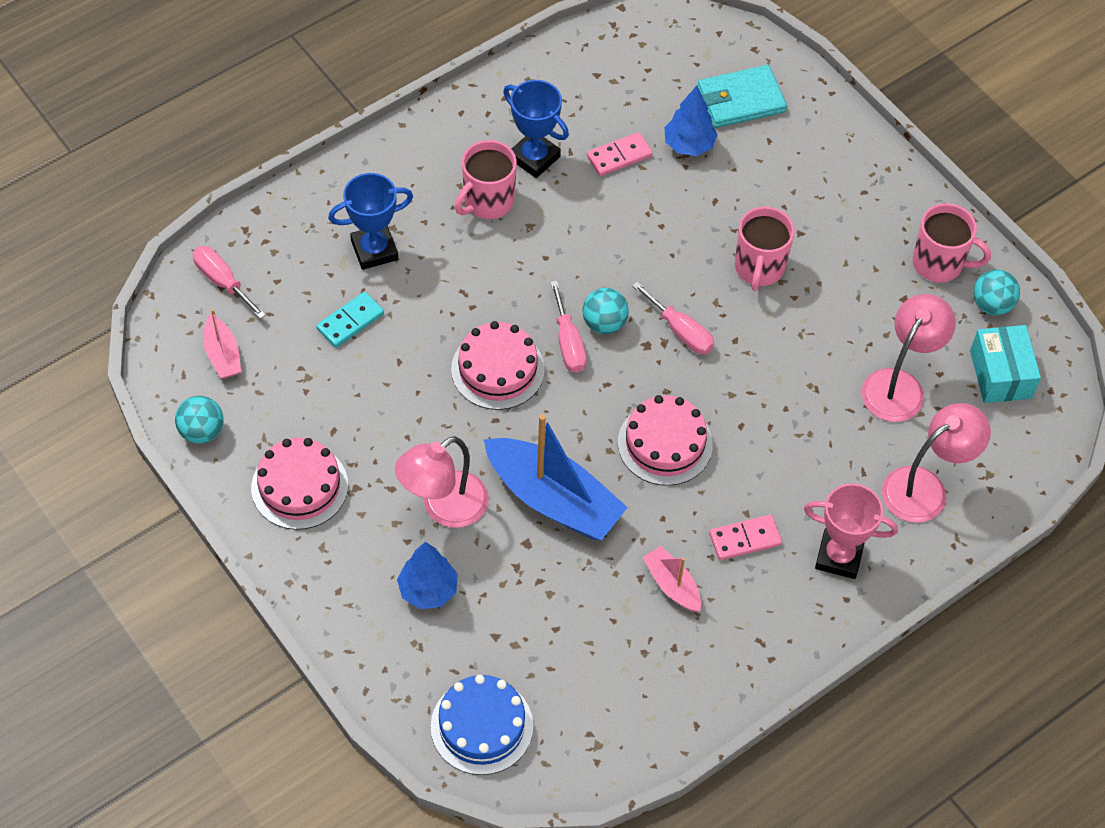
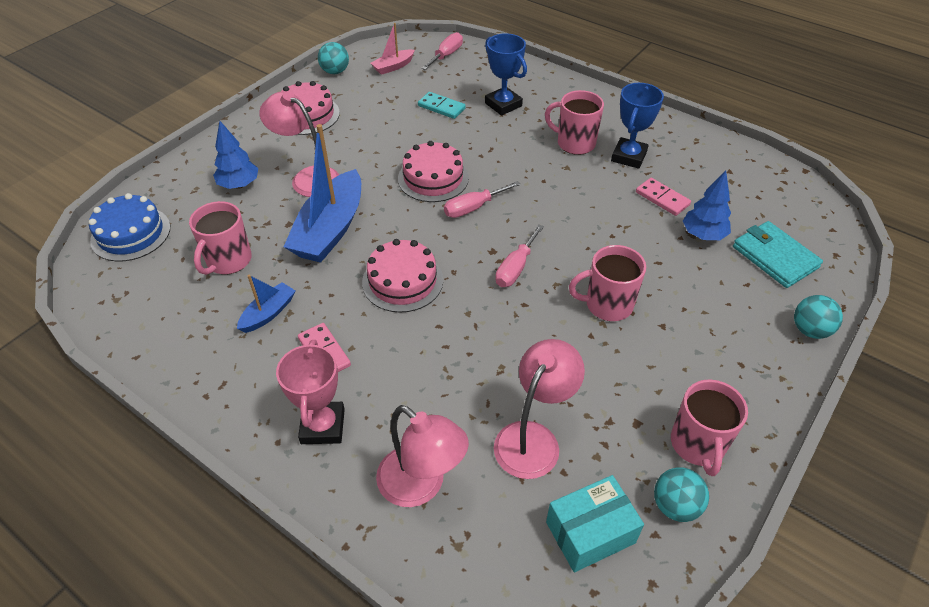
camera: 75 degrees right, 10 degrees down
turquoise ball [582,288,629,334] -> turquoise ball moved to [794,295,843,339]
pink boat [643,546,701,612] -> blue boat [237,275,295,333]
pink lamp [861,294,956,422] -> pink lamp turned 75 degrees counterclockwise [494,339,585,479]
none -> pink mug [189,201,252,275]

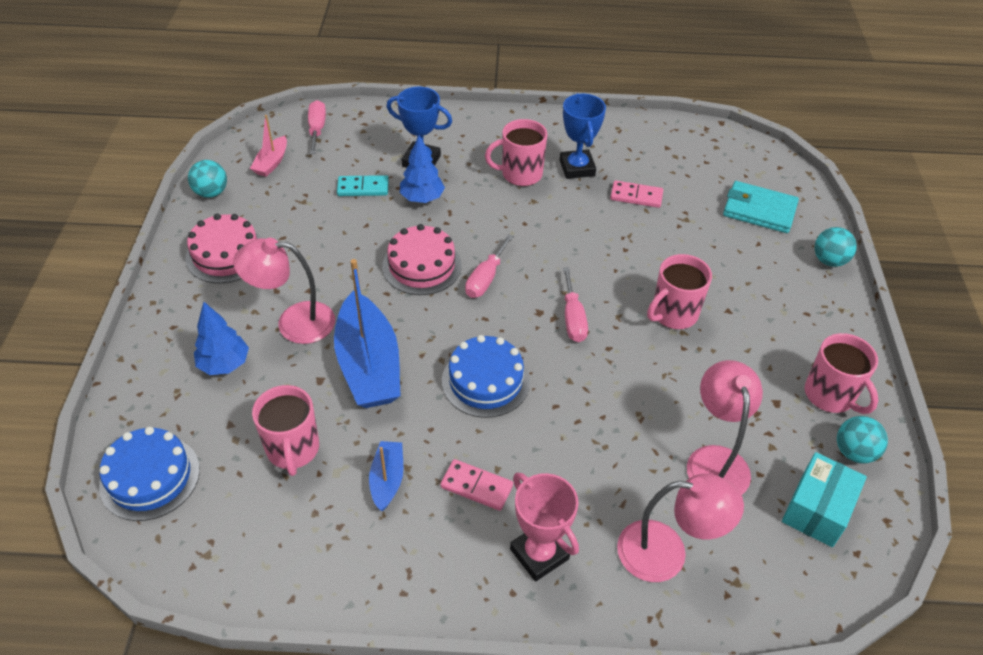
camera: 35 degrees left, 0 degrees up
pink cake [362,239,443,313] -> blue cake [442,335,530,418]
blue tree [683,171,731,240] -> blue tree moved to [400,135,445,203]

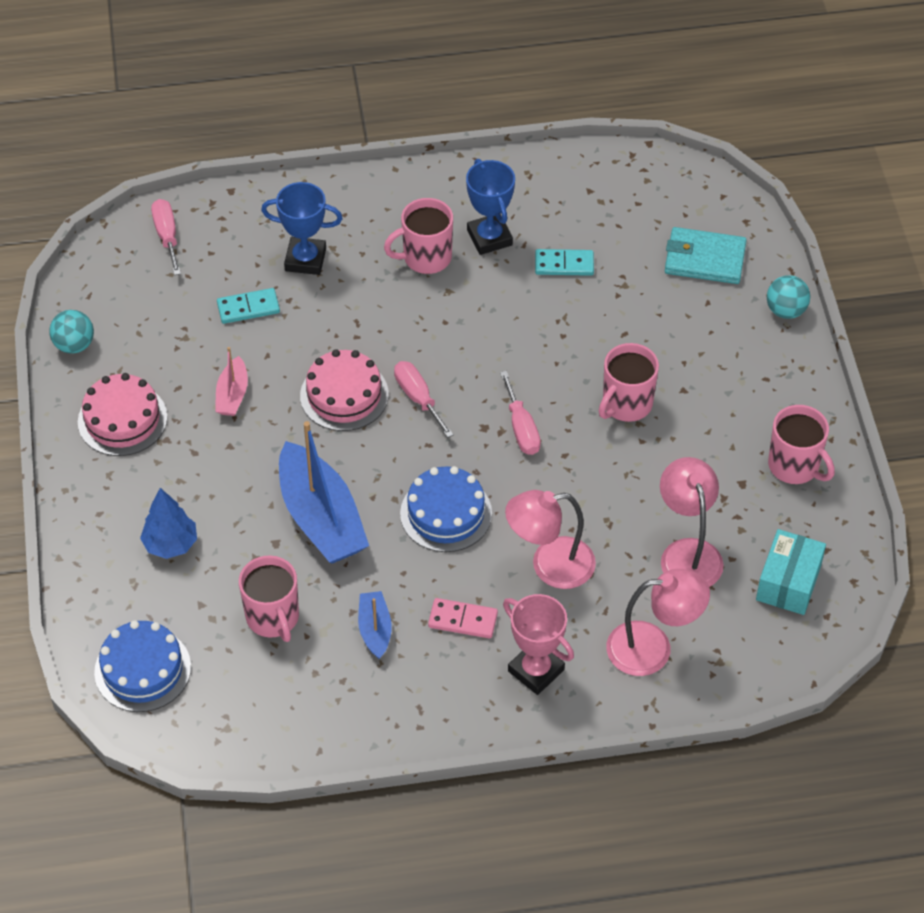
camera: 10 degrees left, 5 degrees up
pink lamp [233,238,335,344] -> pink lamp moved to [505,490,596,589]
pink boat [250,115,287,177] -> pink boat moved to [215,347,248,416]
blue tree [400,135,445,203] -> none
pink screwdriver [465,234,514,298] -> pink screwdriver turned 135 degrees clockwise [394,361,454,438]
pink domino [610,180,663,208] -> turquoise domino [535,249,594,276]
turquoise ball [837,416,888,464] -> none

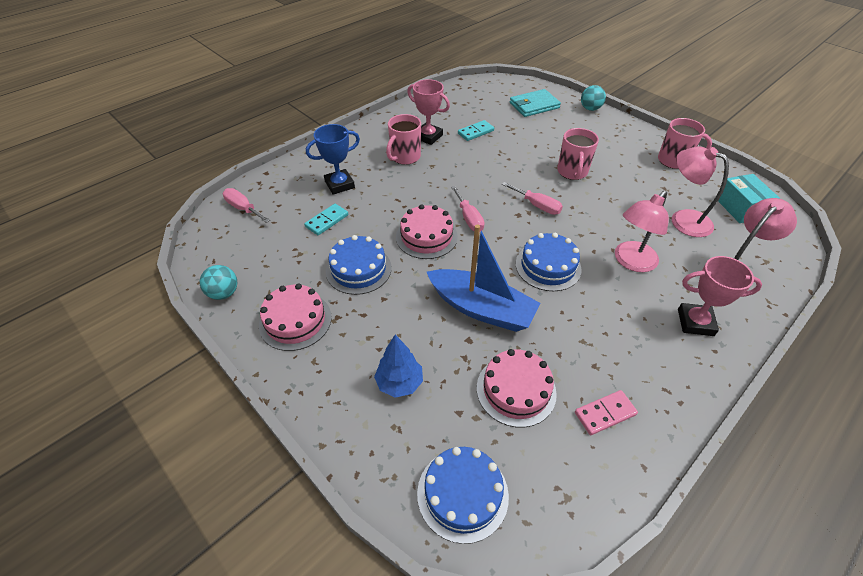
camera: 35 degrees left, 5 degrees down
pink boat [215,347,248,416] -> blue cake [326,235,391,295]
pink mug [239,555,299,642] -> pink cake [477,349,557,428]
blue boat [358,591,392,659] -> none
pink screwdriver [394,361,454,438] -> pink screwdriver turned 135 degrees counterclockwise [451,186,484,232]
pink domino [428,598,498,639] -> pink domino moved to [575,390,638,435]
blue trophy [466,159,515,255] -> pink trophy [407,79,450,145]

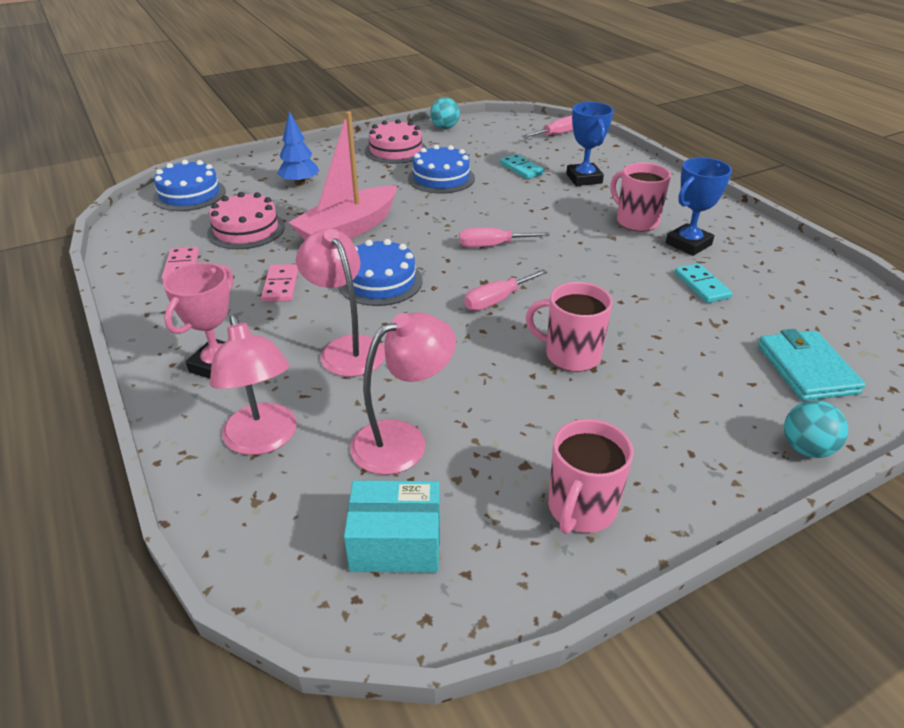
camera: 105 degrees right, 10 degrees down
pink cake [396,204,458,259] -> none
pink trophy [407,79,450,145] -> blue trophy [666,157,732,256]
blue boat [427,224,541,332] -> pink boat [288,111,397,240]
none -> pink domino [261,264,298,302]

